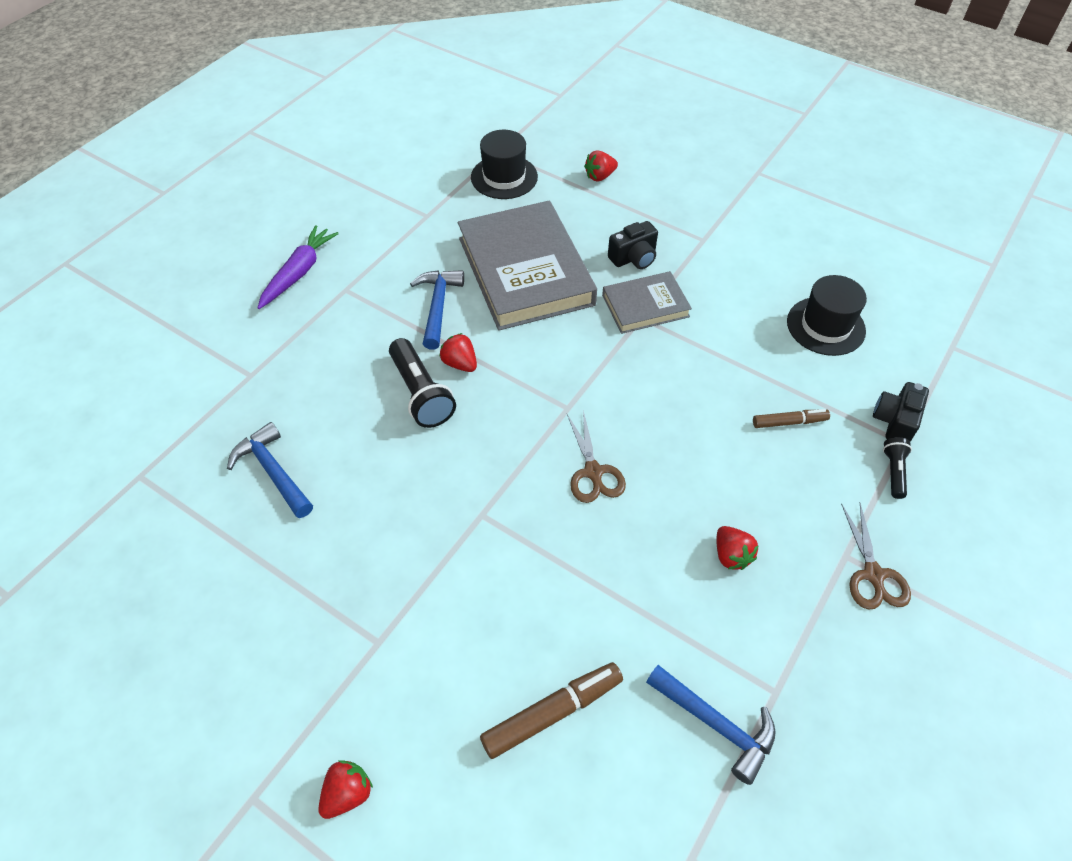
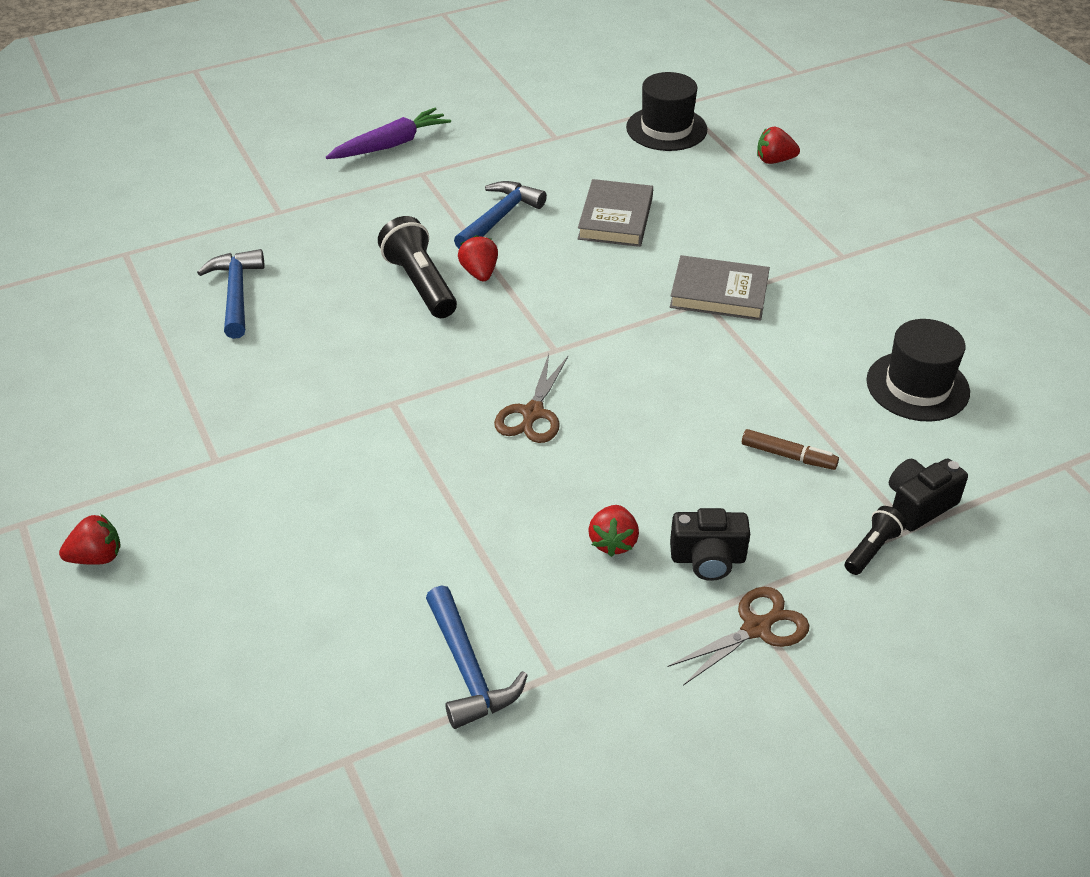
camera: 30 degrees right, 10 degrees down
black flashlight [389,338,456,428] -> black flashlight turned 150 degrees clockwise [378,216,457,318]
grey book [458,201,597,331] -> grey book [578,179,653,247], size x0.53
brown marker [480,662,623,759] -> none
black camera [608,221,658,269] -> black camera moved to [670,508,750,581]
brown scissors [841,503,911,610] -> brown scissors turned 150 degrees counterclockwise [667,587,809,685]

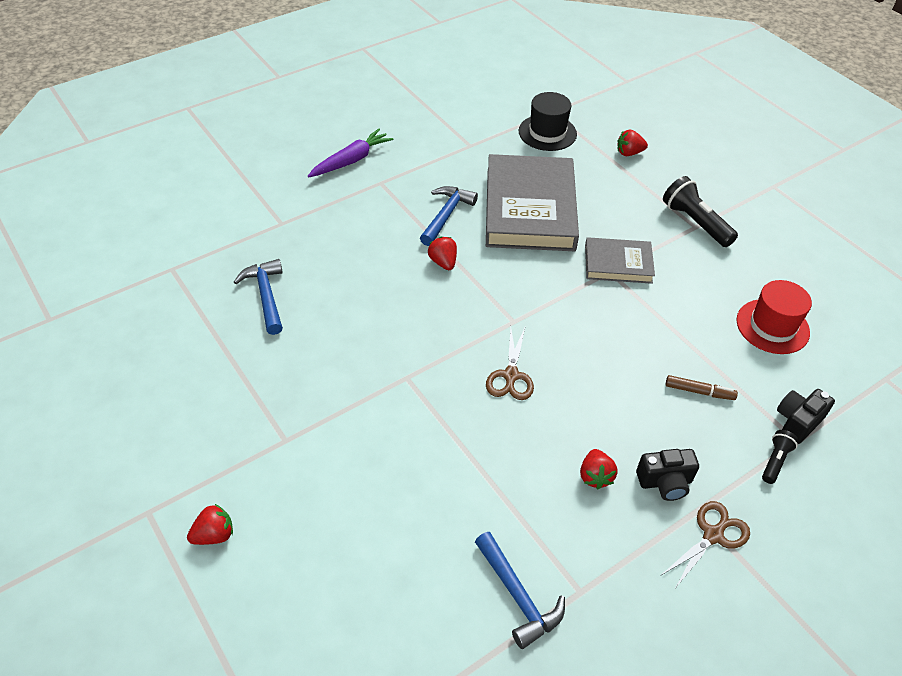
camera: 10 degrees left, 5 degrees up
black flashlight [378,216,457,318] -> black flashlight moved to [663,176,738,247]
grey book [578,179,653,247] -> grey book [486,154,579,251], size x1.90
black hat [866,319,970,422] -> red hat [737,280,812,354]

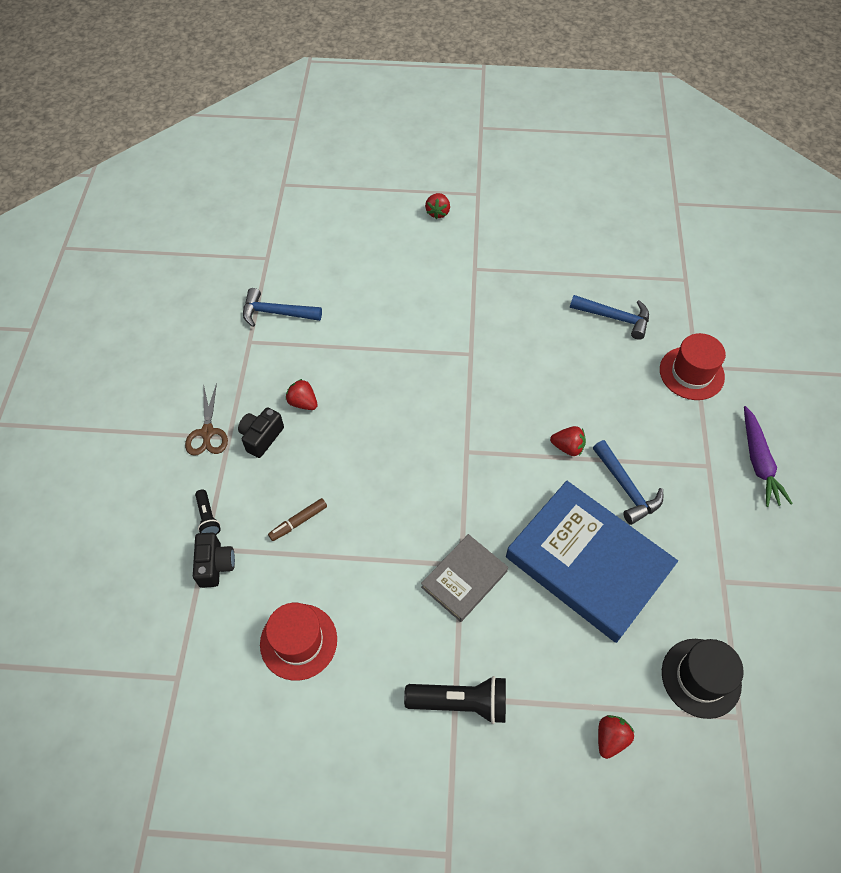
camera: 130 degrees right, 10 degrees up
grey book [486,154,579,251] -> blue book [506,481,678,643]
brown scissors [486,328,534,400] -> none
none -> red hat [660,333,726,400]

